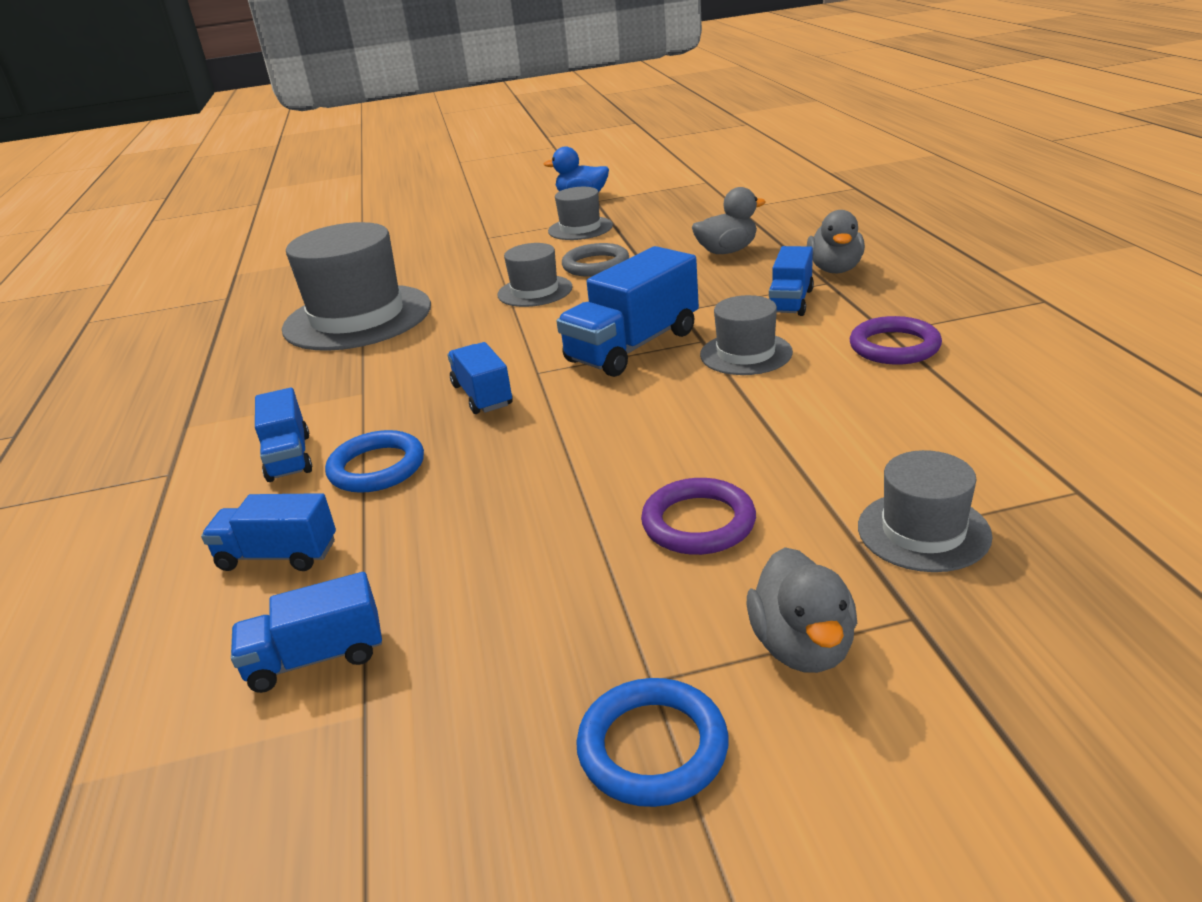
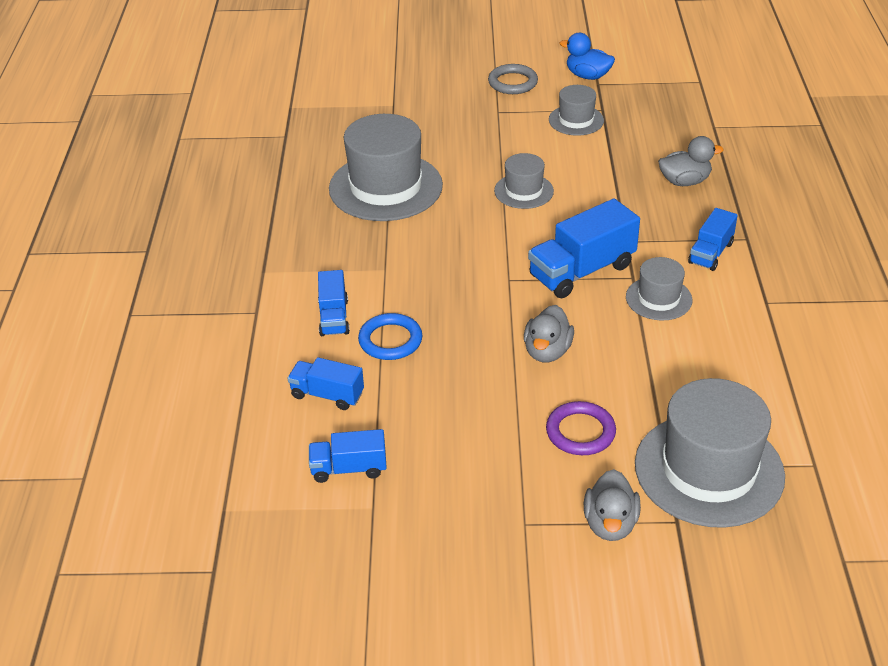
camera: 10 degrees right, 10 degrees up
blue truck [447,342,513,414] -> none
grey ring [562,243,629,277] -> grey ring moved to [488,64,538,94]
blue ring [576,678,729,807] -> none
grey duck [807,210,865,273] -> grey duck moved to [524,305,574,363]
purple ring [850,316,942,365] -> none
grey hat [858,450,993,572] -> grey hat [635,378,785,528], size x1.94

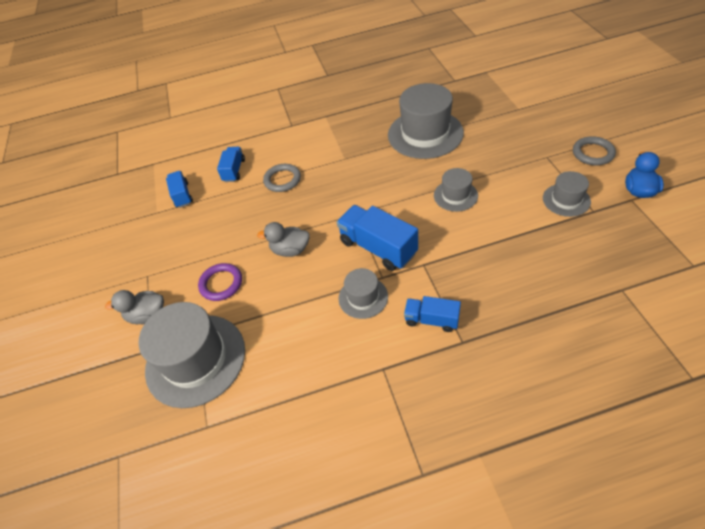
camera: 80 degrees right, 10 degrees up
blue truck [318,270,350,336] -> none
blue ring [358,313,423,360] -> grey ring [263,164,301,192]
grey duck [658,136,724,186] -> none

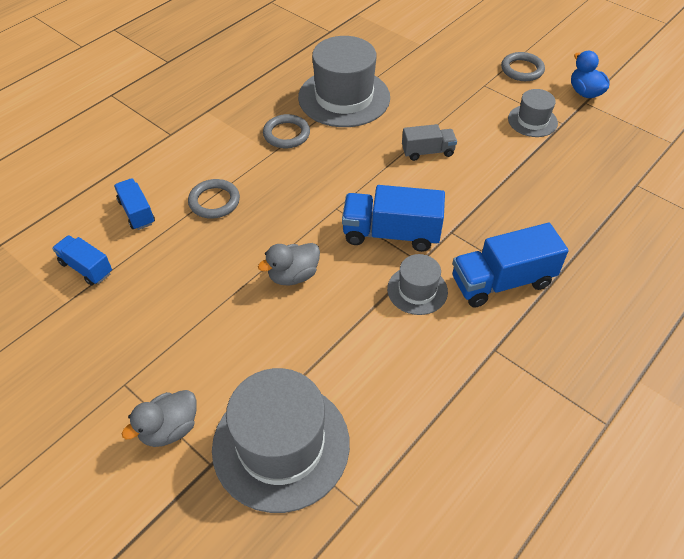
camera: 40 degrees left, 0 degrees up
purple ring [198,263,242,301] -> none
blue truck [404,296,461,332] -> blue truck [452,223,569,308], size x1.69
grey hat [434,168,478,212] -> grey truck [402,124,457,161]
none -> grey ring [263,114,310,148]

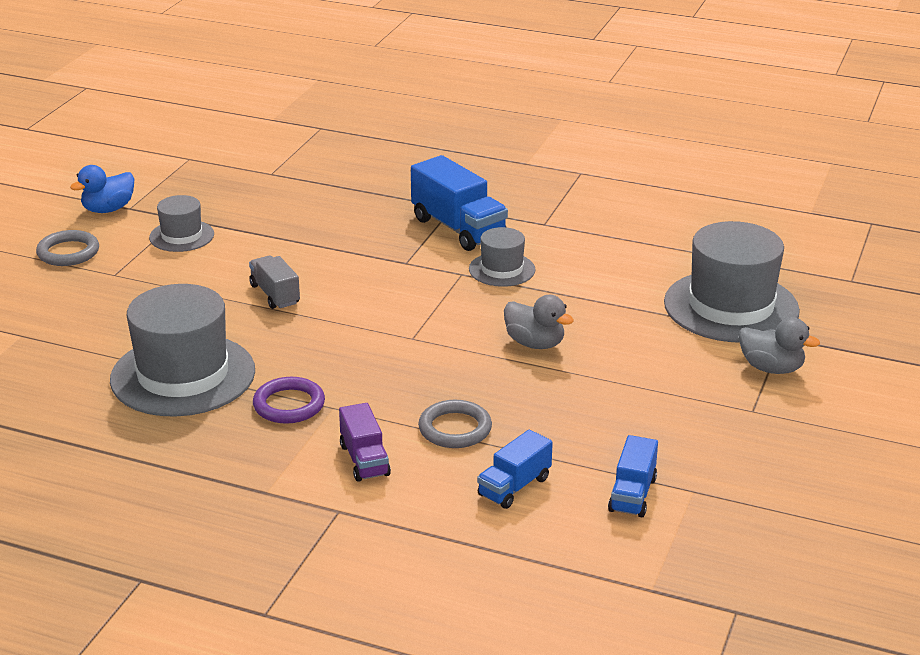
camera: 110 degrees left, 20 degrees down
grey ring [263,114,310,148] -> purple ring [253,377,325,424]
blue truck [342,185,445,252] -> none
none -> purple truck [339,403,391,482]

